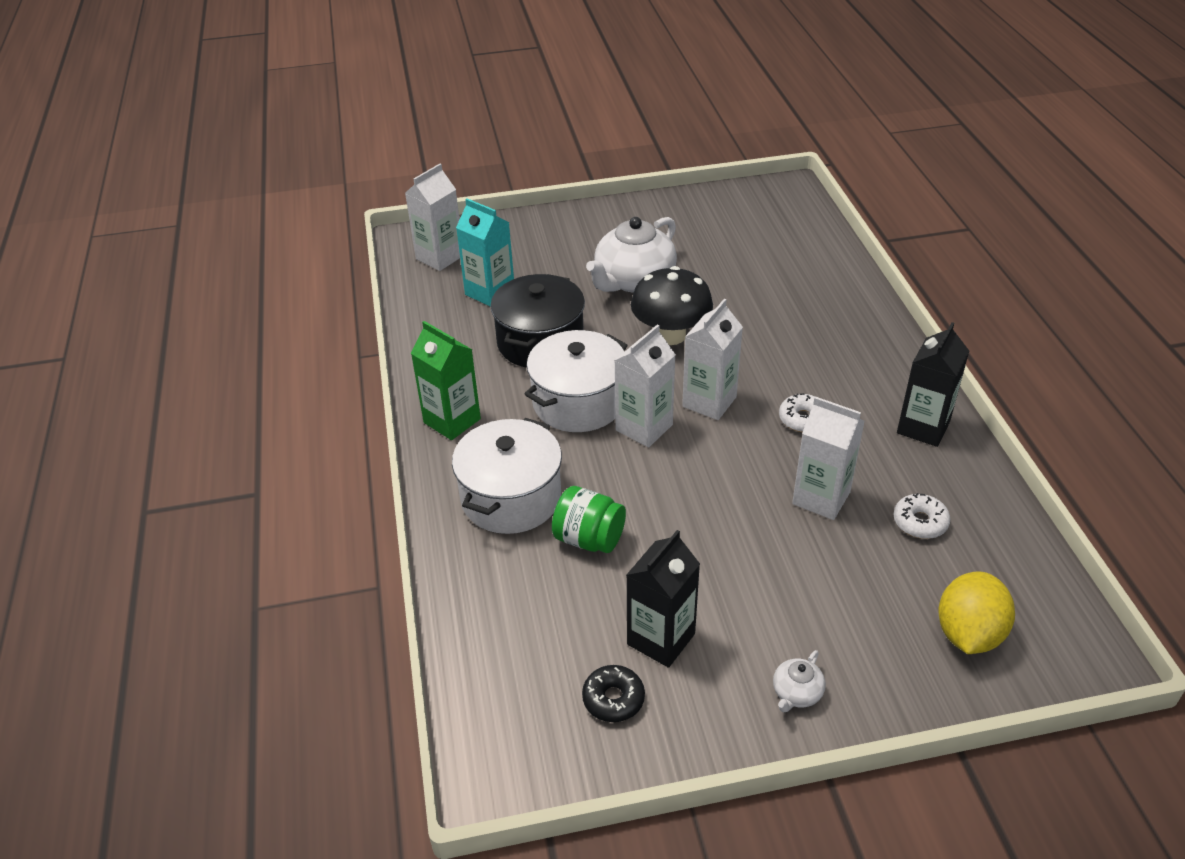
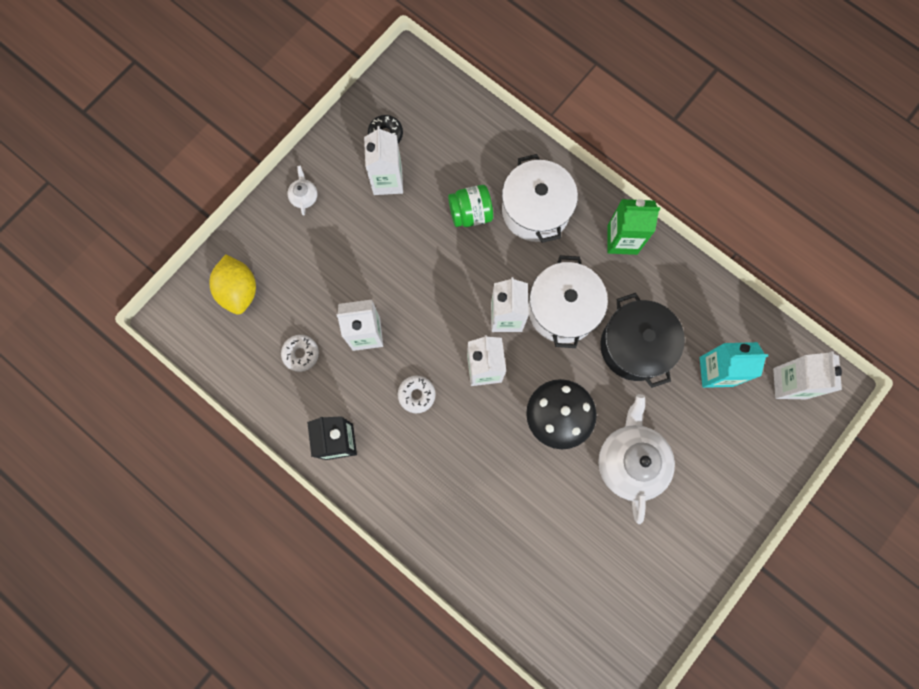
camera: 140 degrees right, 35 degrees up
black carton [626,530,700,668] -> white carton [364,126,403,195]

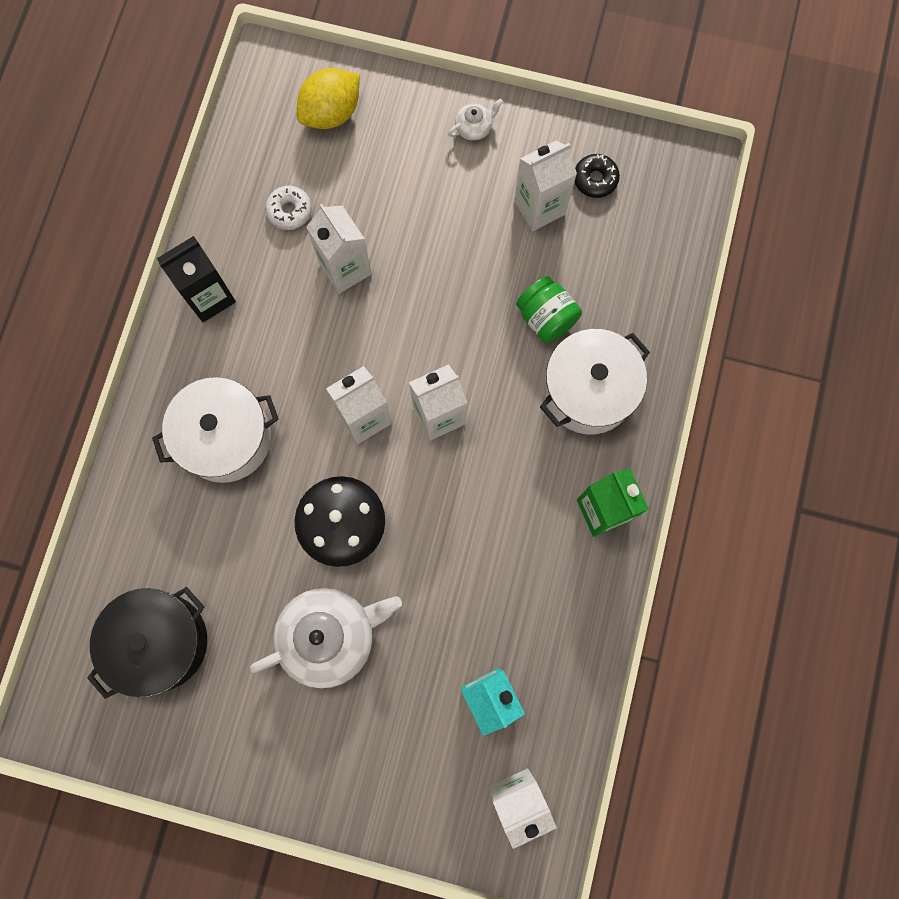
camera: 65 degrees right, 0 degrees up
white donut [398,375,436,413] -> none
white pot [528,255,608,348] -> white pot moved to [152,377,279,483]
black pot [600,293,685,388] -> black pot moved to [87,587,207,699]

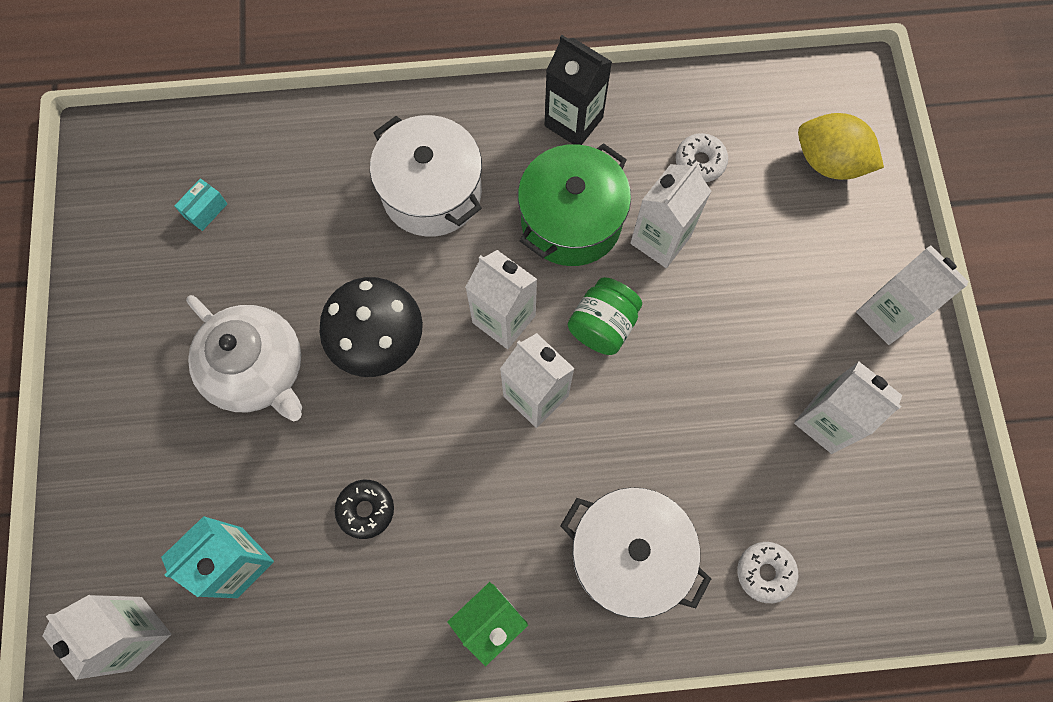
camera: 70 degrees right, 5 degrees down
black pot [87,587,207,699] -> turquoise box [175,178,227,231]
white teapot [448,99,503,141] -> white carton [856,245,968,345]
green jar [516,276,582,343] -> green jar moved to [568,277,642,355]
black donut [575,154,620,198] -> black donut moved to [335,480,394,539]
none -> green pot [518,143,631,266]
none -> white donut [737,542,798,603]

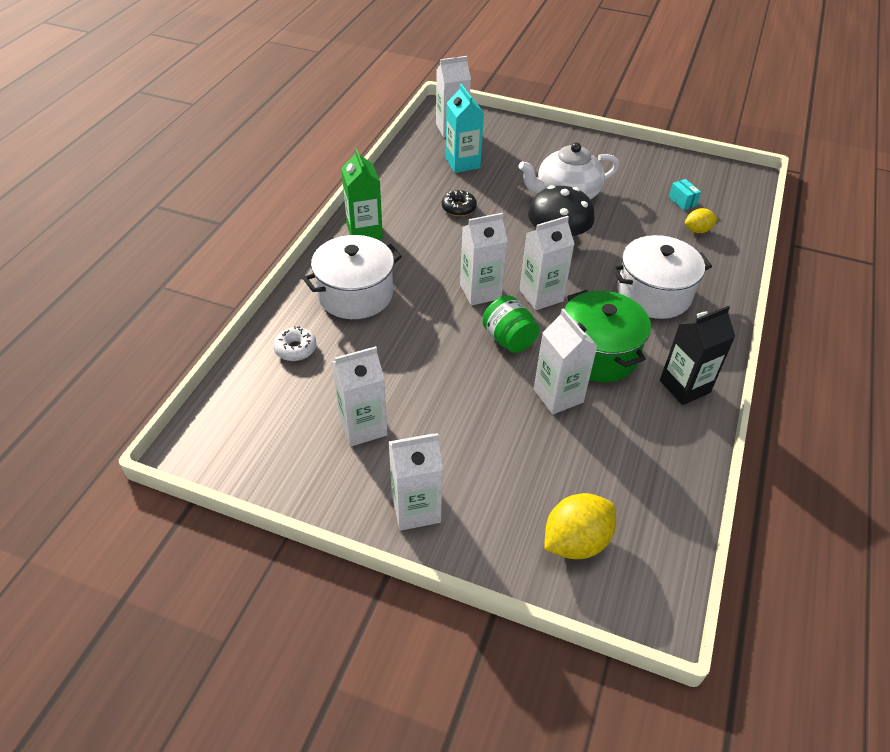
camera: 115 degrees right, 25 degrees down
white donut [676,133,728,182] -> none
none -> yellow lemon [685,208,718,233]

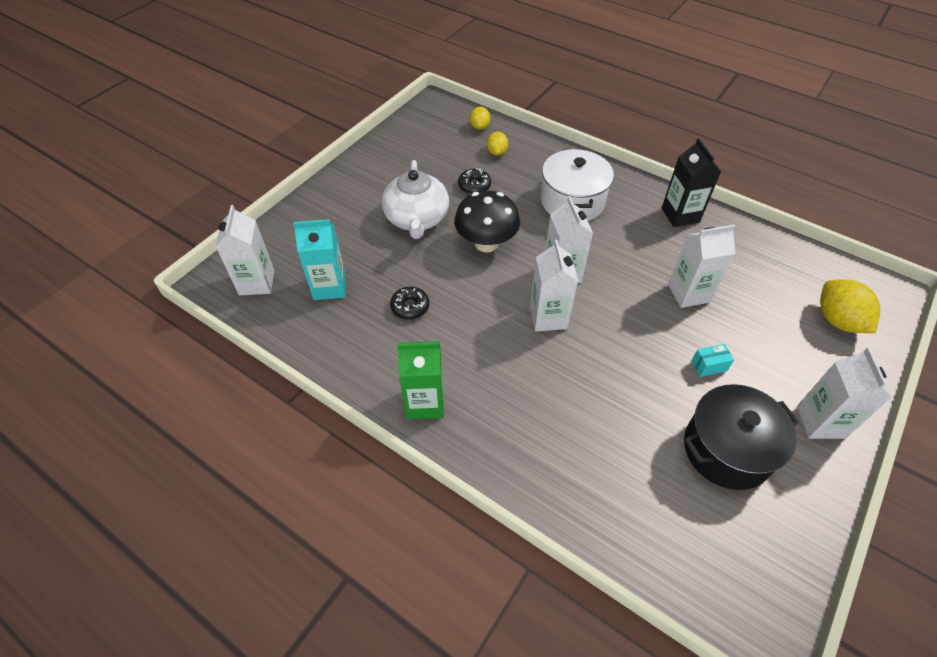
camera: 75 degrees left, 5 degrees up
white donut [273,326,317,361] -> none
white pot [303,235,402,319] -> none
white carton [332,346,388,446] -> black pot [684,384,799,490]
green jar [482,296,540,353] -> none
green pot [564,290,651,382] -> none
turquoise box [669,179,701,210] -> turquoise box moved to [692,344,734,377]
none -> black donut [458,168,491,194]
none -> yellow lemon [470,107,491,130]

